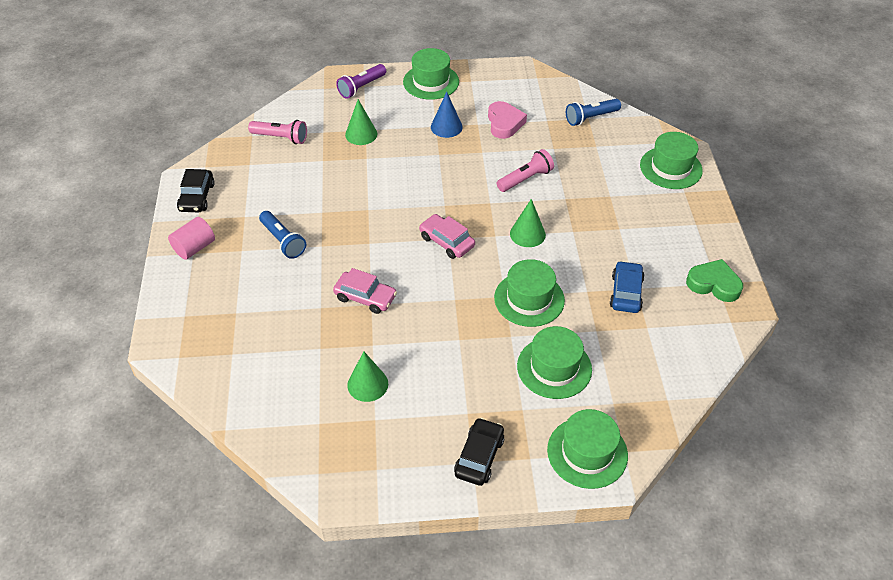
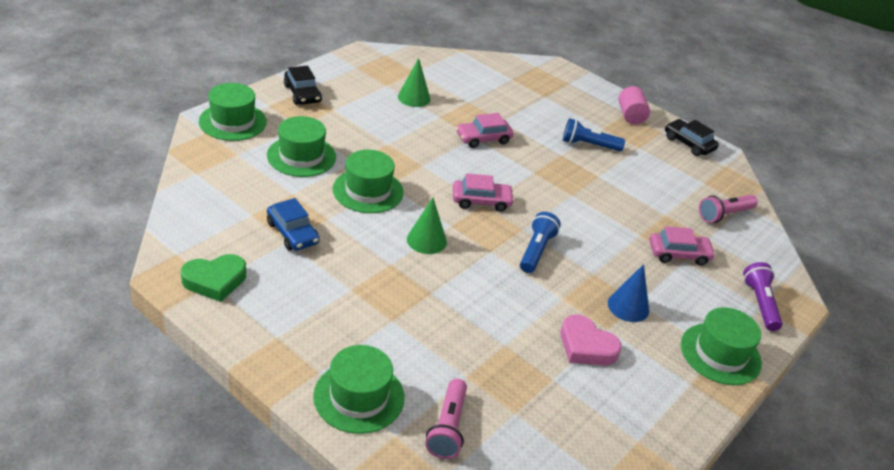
camera: 130 degrees right, 10 degrees down
green cone [345,99,377,145] -> pink car [649,226,716,266]
pink flashlight [497,149,554,192] -> pink flashlight moved to [425,379,467,459]
blue flashlight [566,99,621,126] -> blue flashlight moved to [520,212,561,273]

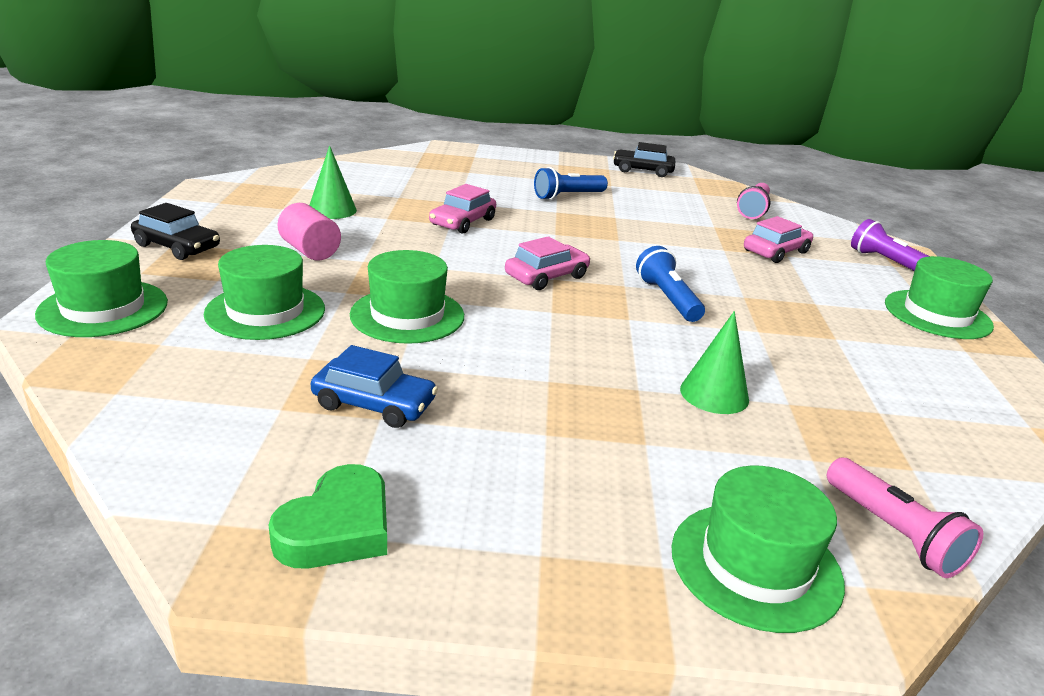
camera: 35 degrees left, 10 degrees down
green cone [407,198,447,254] -> green cone moved to [680,311,749,414]
pink heart [561,314,621,365] -> none
blue cone [608,264,649,322] -> none
pink cylinder [618,86,650,125] -> pink cylinder moved to [277,203,341,260]

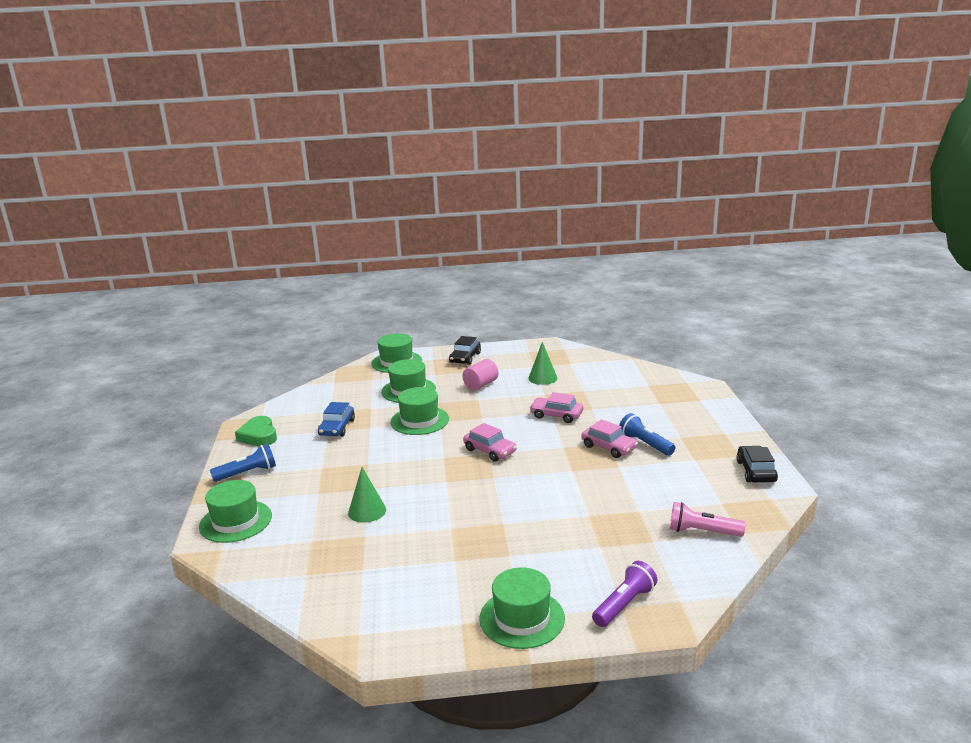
camera: 85 degrees right, 5 degrees down
green heart [269,464,387,568] -> green heart turned 45 degrees clockwise [235,416,277,446]
blue flashlight [636,246,705,322] -> blue flashlight moved to [210,444,276,482]
pink car [744,216,813,263] -> pink car moved to [581,419,638,458]
pink flashlight [827,457,983,578] -> none

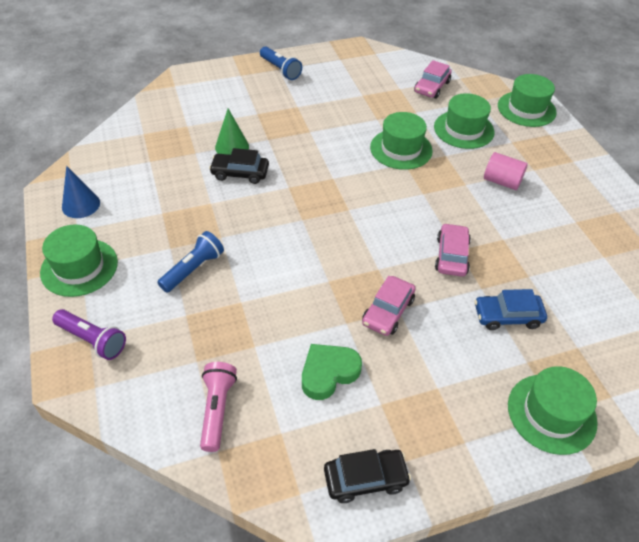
camera: 75 degrees right, 25 degrees up
green hat [199,480,272,543] -> green hat moved to [508,366,598,455]
green heart [235,416,277,446] -> green heart moved to [302,344,362,400]
blue car [318,402,355,436] -> blue car moved to [475,289,547,330]
black car [449,336,481,365] -> black car moved to [209,148,269,184]
pink car [463,423,517,462] -> pink car moved to [414,60,452,99]
green cone [528,341,557,385] -> none
blue flashlight [619,413,675,456] -> blue flashlight moved to [157,231,224,292]
none -> blue cone [62,166,100,218]

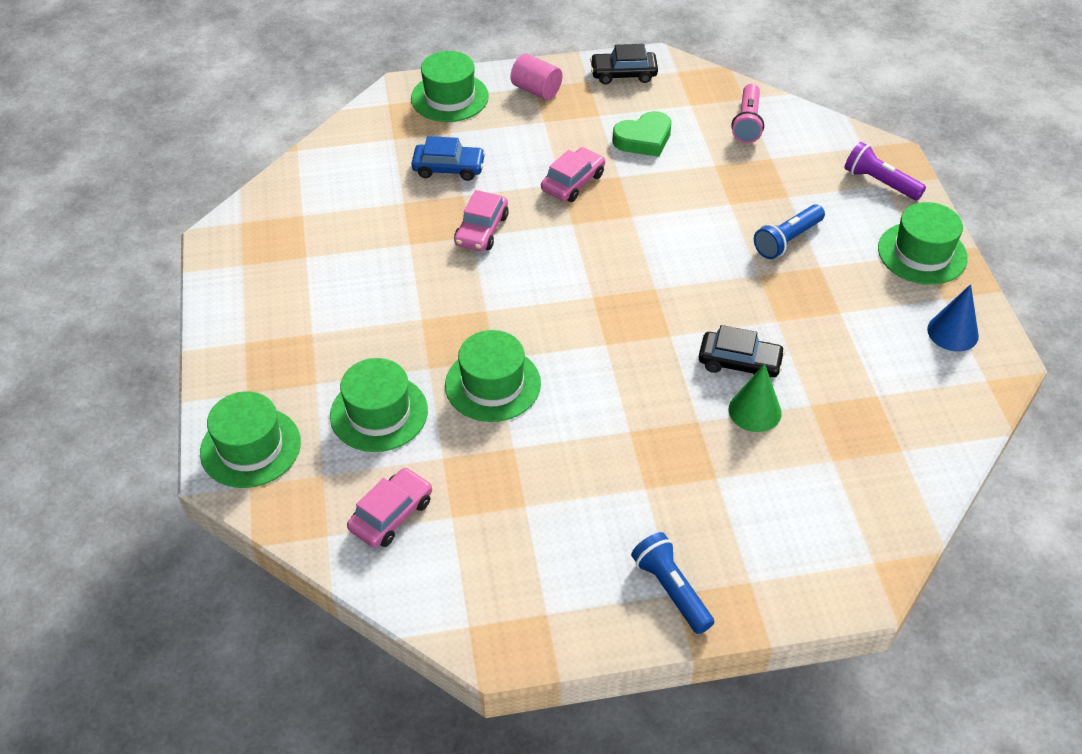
camera: 170 degrees left, 0 degrees up
pink cylinder [484,152,528,190] -> pink cylinder moved to [511,54,562,100]

